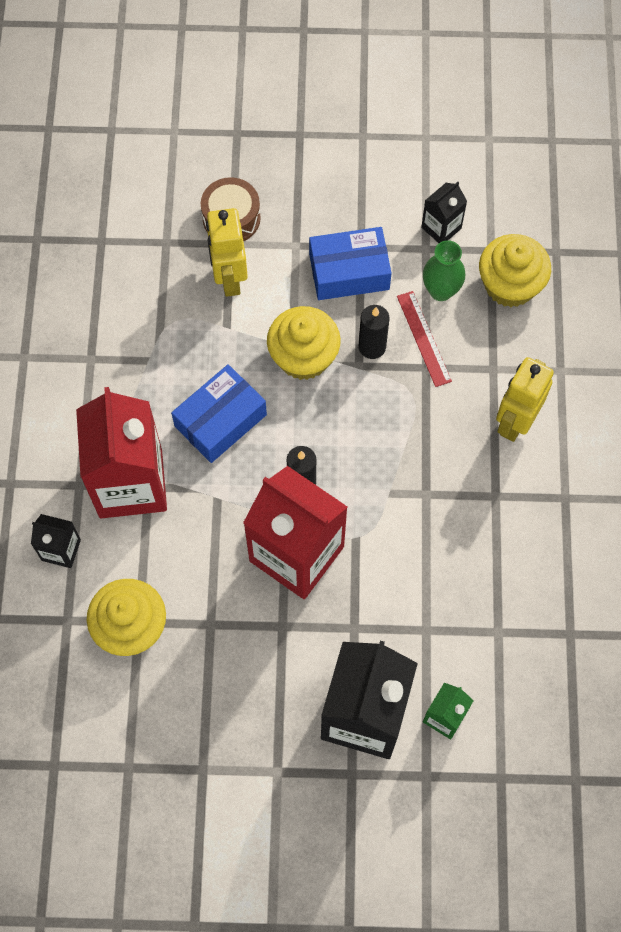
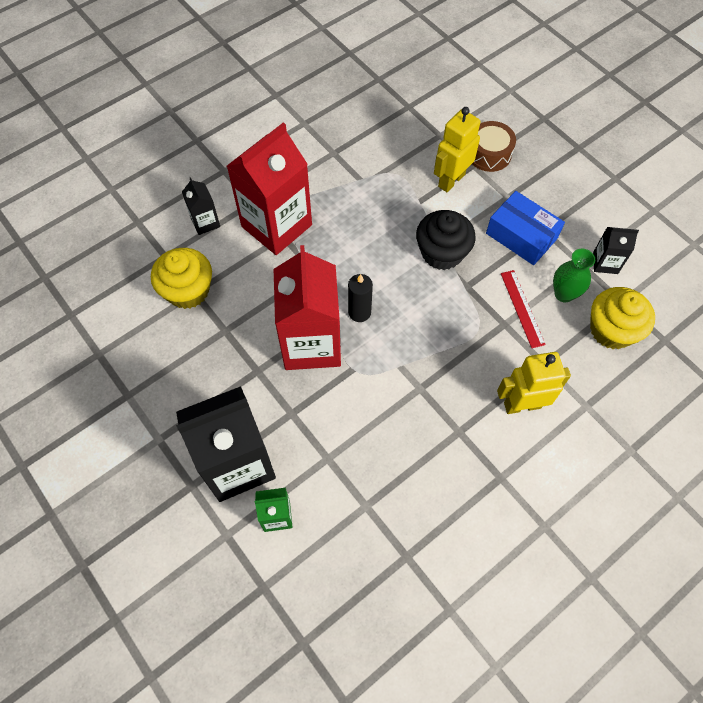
camera: 50 degrees right, 5 degrees down
blue box [171,364,267,463] -> none
yellow cupcake [267,306,341,380] -> black cupcake [416,210,476,270]
black candle [359,305,389,359] -> none
red ruler [397,291,452,387] -> red ruler turned 45 degrees counterclockwise [501,270,546,348]

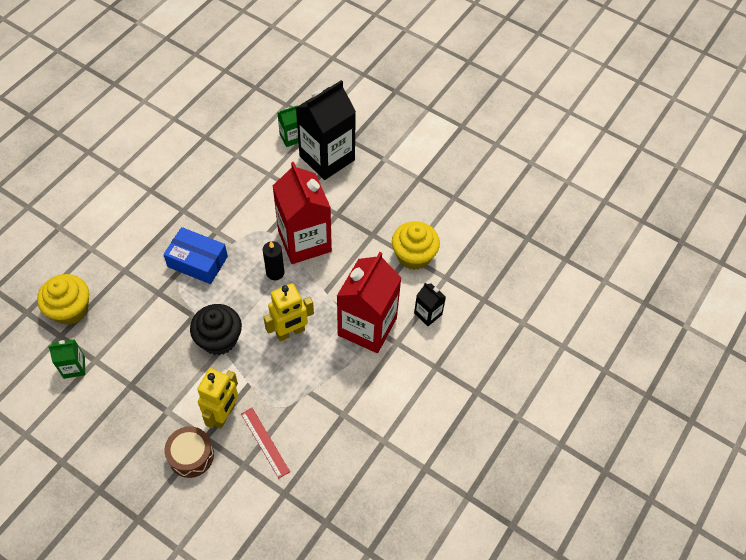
camera: 160 degrees right, 5 degrees down
blue box [486,191,565,265] -> blue box moved to [163,227,228,284]
yellow robot [497,352,571,414] -> yellow robot moved to [264,283,314,341]
red ruler [501,270,546,348] -> red ruler moved to [241,408,290,478]
green vase [553,249,595,302] -> none
black carton [593,227,639,274] -> green carton [48,339,85,379]

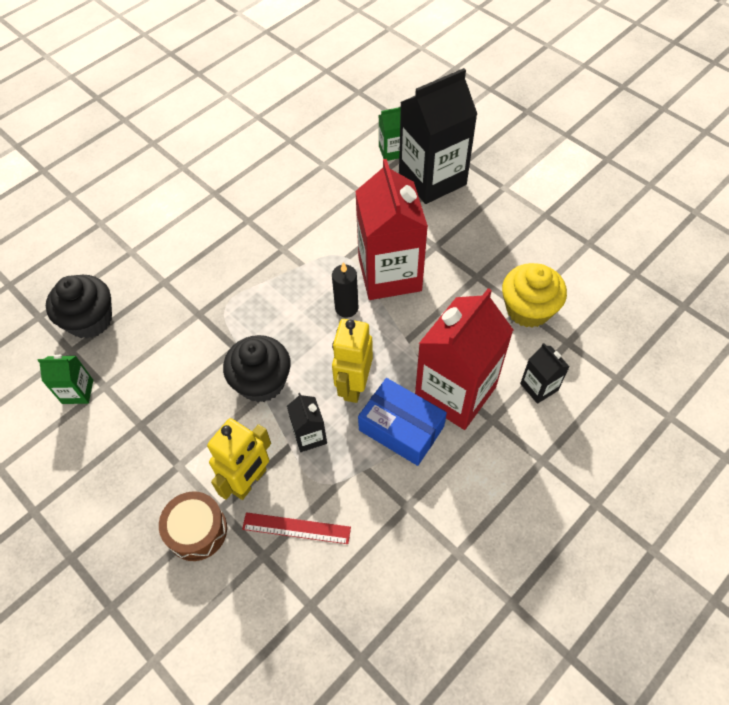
camera: 15 degrees right, 0 degrees up
yellow cupcake [37,274,89,325] -> black cupcake [46,275,112,339]
blue box [163,227,228,284] -> blue box moved to [358,378,447,466]
red ruler [241,408,290,478] -> red ruler turned 60 degrees counterclockwise [242,512,351,544]
yellow robot [264,283,314,341] -> yellow robot turned 120 degrees clockwise [332,319,373,403]
none -> black carton [287,393,327,452]

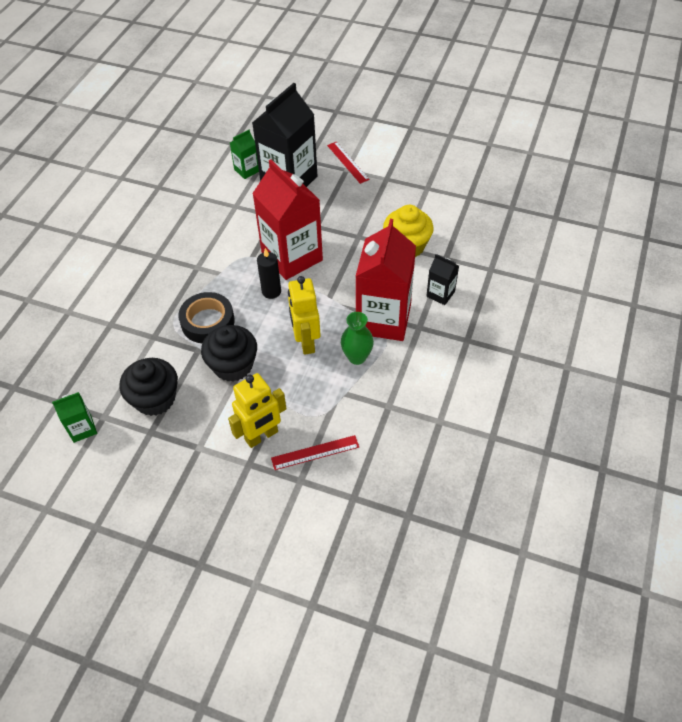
camera: 25 degrees left, 5 degrees down
black cupcake [46,275,112,339] -> black cupcake moved to [119,358,178,416]
brown drum [159,491,227,561] -> none
yellow robot [207,418,271,500] -> yellow robot turned 45 degrees clockwise [228,373,286,448]
black carton [287,393,327,452] -> none
blue box [358,378,447,466] -> green vase [341,312,374,365]
none -> black tape [178,292,235,343]
none -> red ruler [327,142,370,184]

